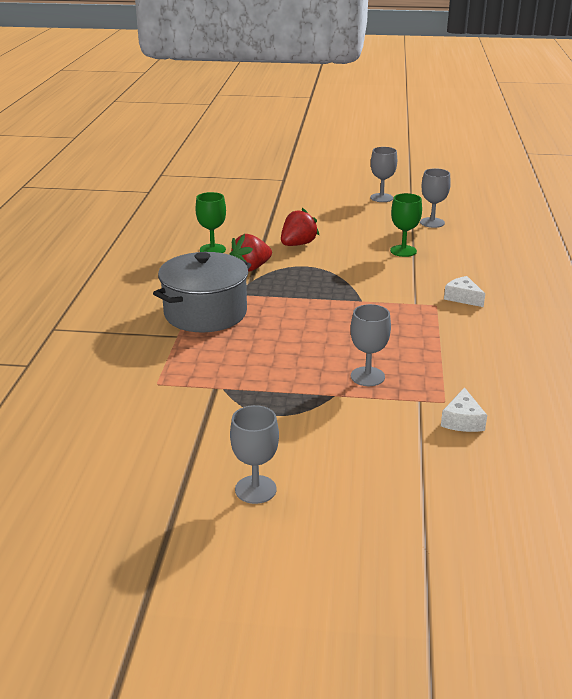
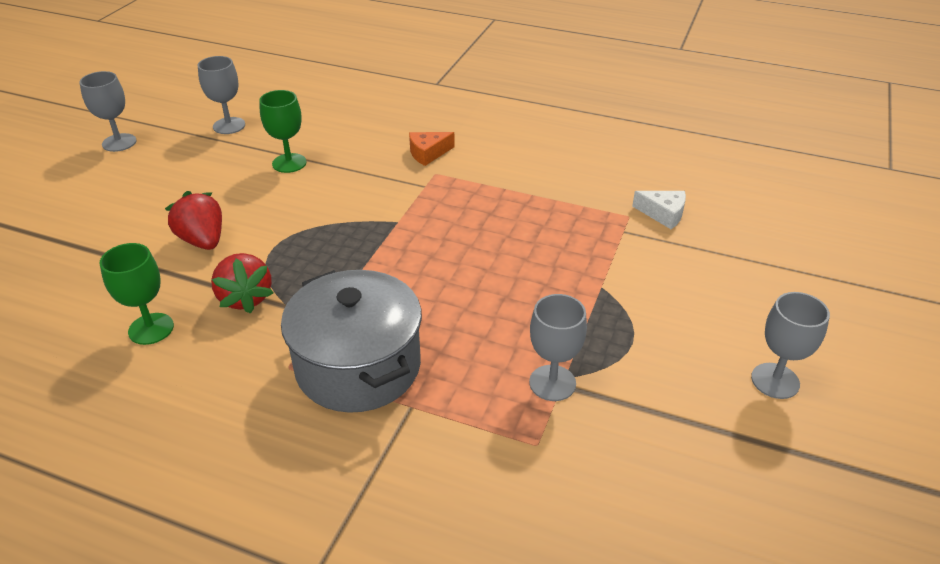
camera: 75 degrees left, 10 degrees up
grey goblet [350,304,391,386] -> grey goblet moved to [529,294,587,401]
white cheese [444,276,485,307] -> orange cheese [409,132,455,166]

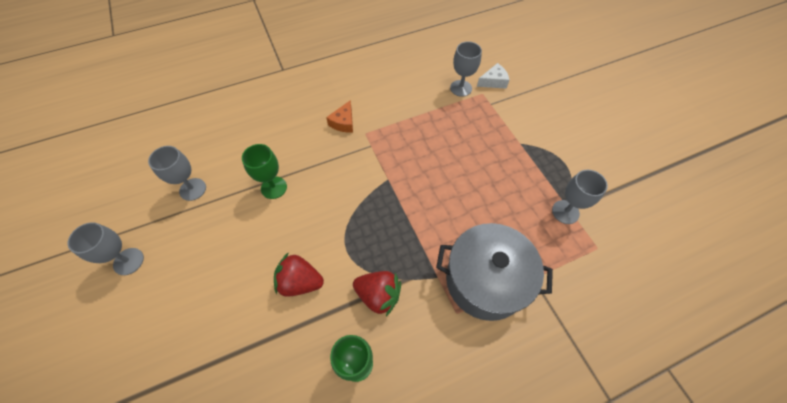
camera: 45 degrees left, 20 degrees up
grey goblet [751,292,830,399] -> grey goblet moved to [450,41,482,97]

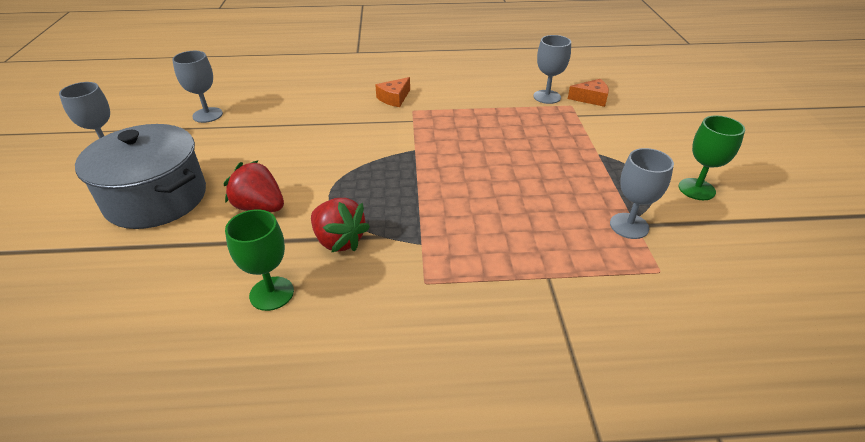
camera: 20 degrees right, 20 degrees down
green goblet [242,144,287,199] -> green goblet moved to [679,115,745,200]
grey pot [436,223,553,321] -> grey pot moved to [75,124,206,229]
white cheese [477,63,510,89] -> orange cheese [568,79,609,107]

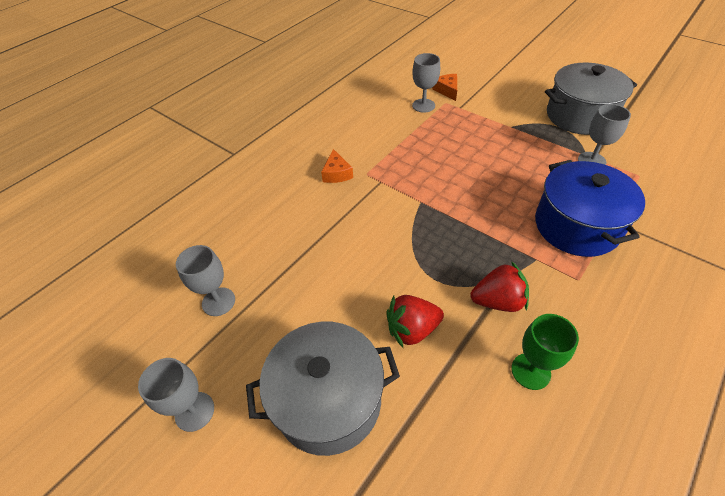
camera: 45 degrees left, 10 degrees up
orange cheese [568,79,609,107] -> orange cheese turned 60 degrees counterclockwise [432,74,457,101]
green goblet [679,115,745,200] -> grey pot [545,63,637,135]
none -> blue pot [535,160,645,257]

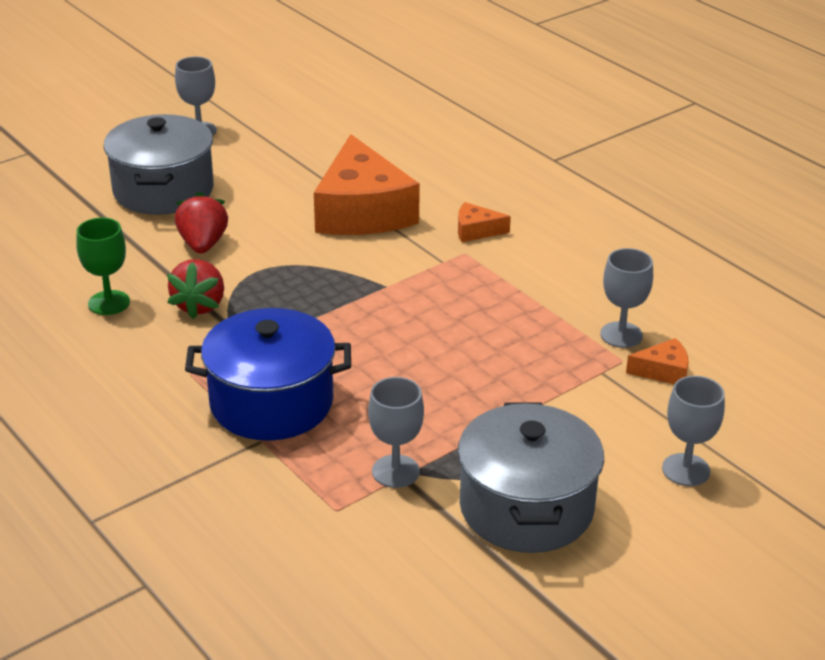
camera: 100 degrees right, 15 degrees down
grey goblet [176,245,235,316] -> grey goblet moved to [662,376,725,486]
none -> orange cheese [314,134,420,235]

